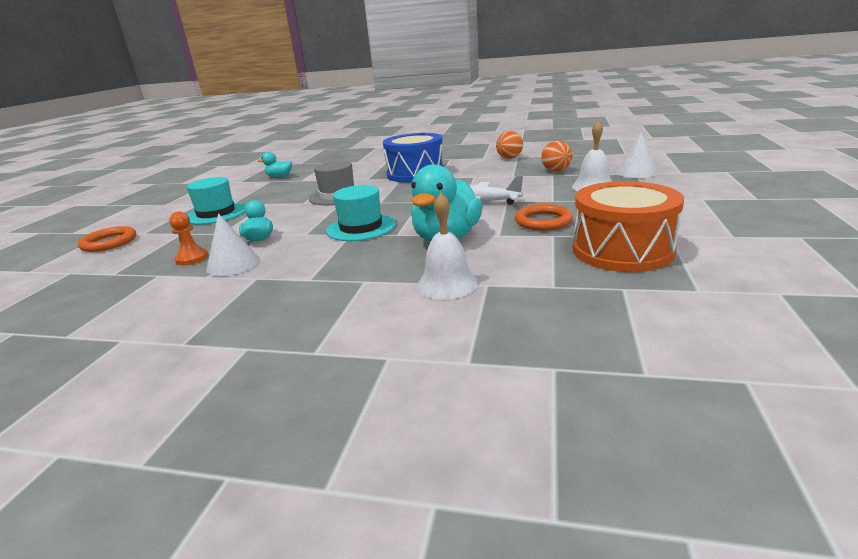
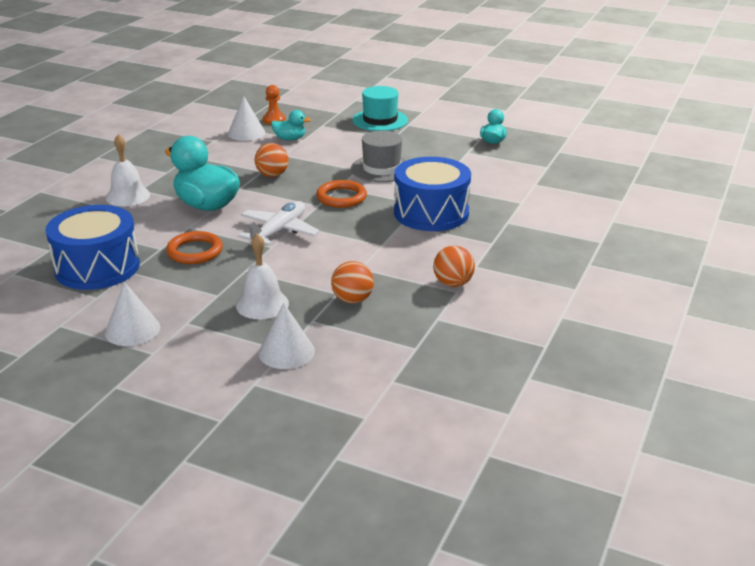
camera: 100 degrees right, 5 degrees up
orange ring [78,226,136,252] -> orange ring moved to [316,180,367,208]
turquoise hat [326,185,396,241] -> orange ball [255,143,289,177]
orange drum [573,181,684,272] -> blue drum [45,205,140,290]
none -> white cone [105,282,160,346]

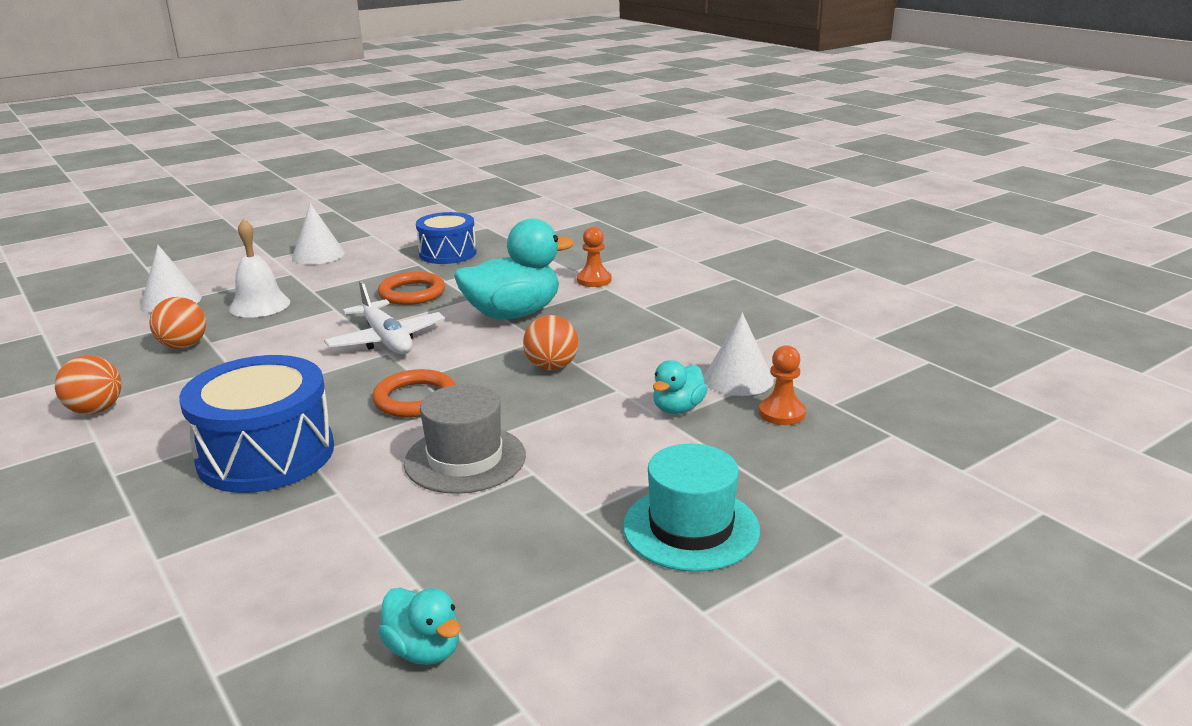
camera: 120 degrees right, 5 degrees down
blue drum [45,205,140,290] -> blue drum [416,212,476,264], size x0.65
white bell [106,134,150,207] -> orange pawn [577,227,611,287]

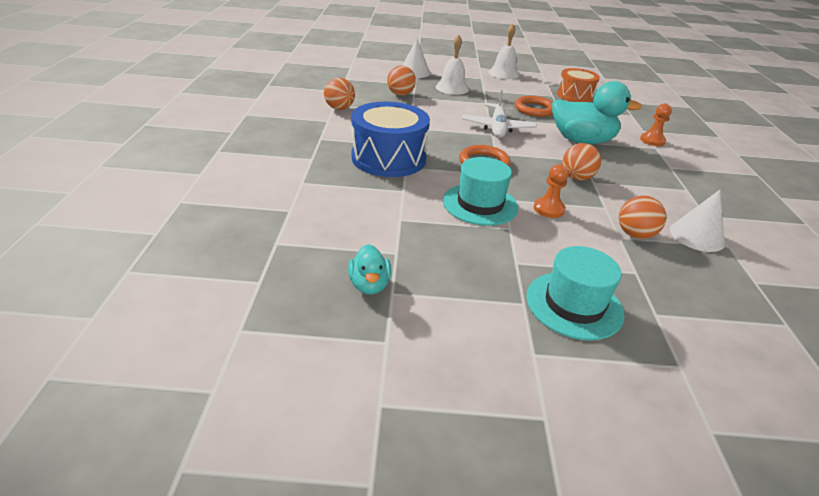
camera: 35 degrees right, 10 degrees up
white cone [292,203,345,264] -> white bell [489,24,519,79]
grey hat [404,384,526,494] -> turquoise hat [443,157,518,226]
blue drum [416,212,476,264] -> orange drum [557,68,600,102]
turquoise duck [653,360,708,414] -> orange ball [619,196,666,239]
orange pawn [759,345,806,425] -> orange pawn moved to [534,164,569,218]

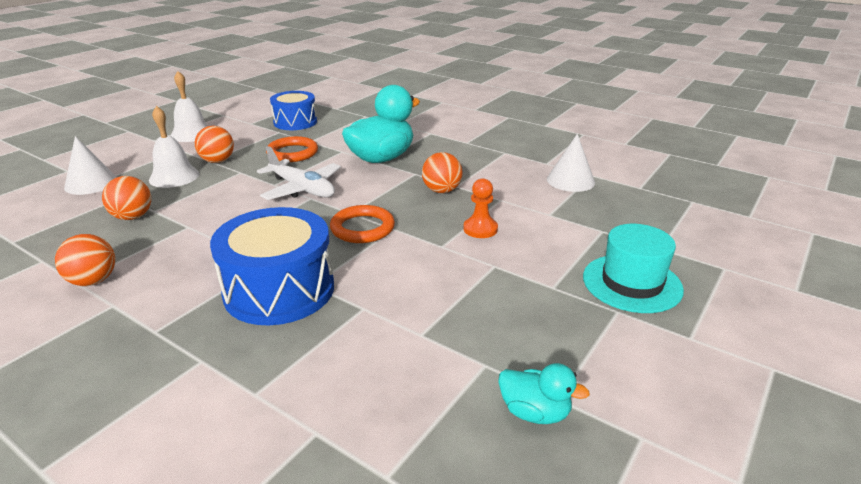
camera: 55 degrees left, 5 degrees down
turquoise hat [443,157,518,226] -> none
orange drum [557,68,600,102] -> blue drum [270,91,317,130]
orange ball [619,196,666,239] -> orange ball moved to [195,126,234,163]
orange pawn [640,103,672,146] -> none

